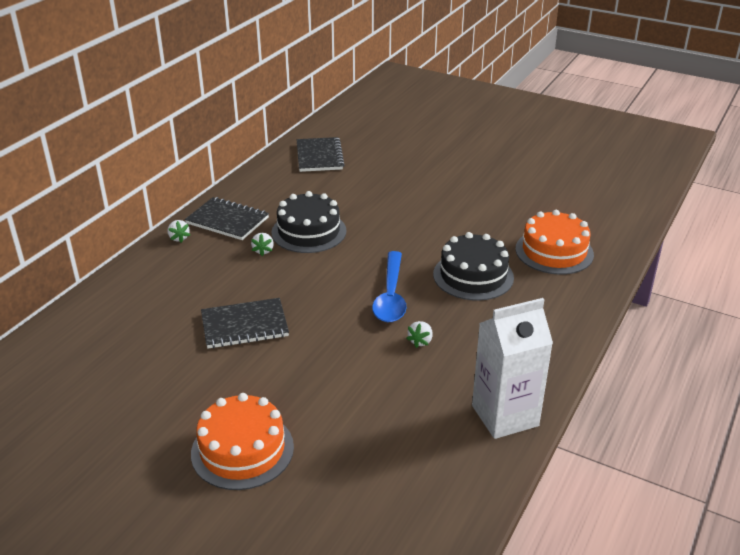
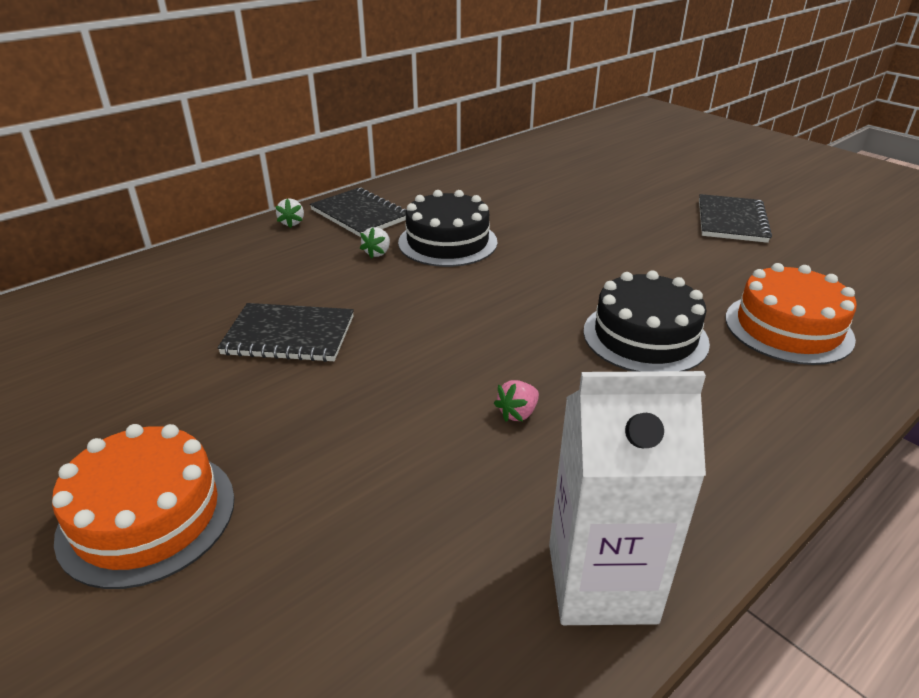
camera: 20 degrees right, 0 degrees up
black notebook [297,137,345,172] -> black notebook moved to [699,194,772,243]
blue spoon [372,251,407,322] -> none
white strawberry [406,321,432,348] -> pink strawberry [494,380,539,422]

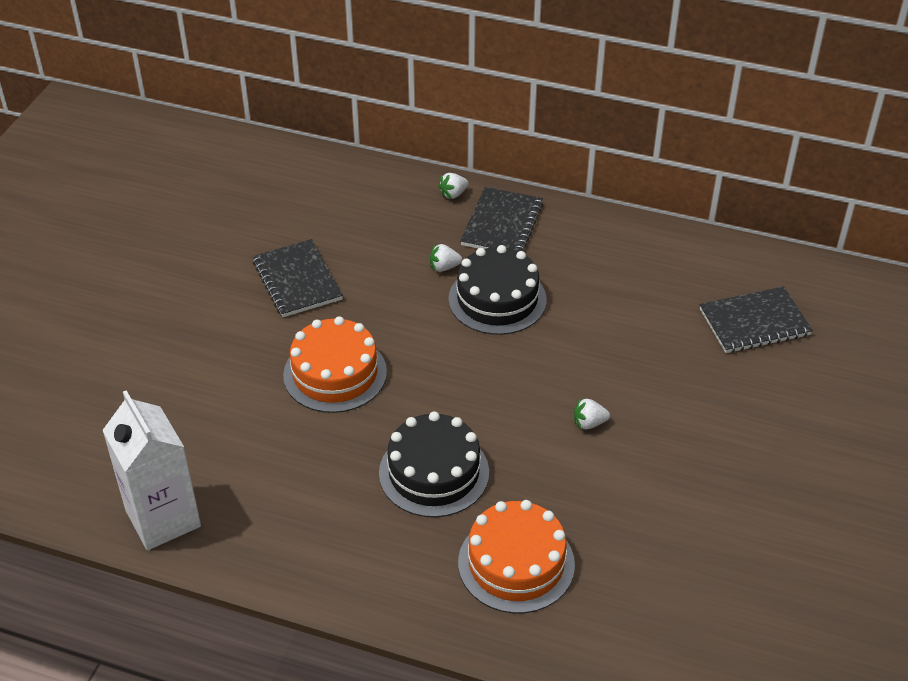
camera: 60 degrees right, 10 degrees up
orange cake [52,424,235,589] -> orange cake moved to [283,316,387,413]
pink strawberry [494,380,539,422] -> none
black notebook [699,194,772,243] -> black notebook moved to [700,286,813,353]
none -> white strawberry [574,397,610,429]

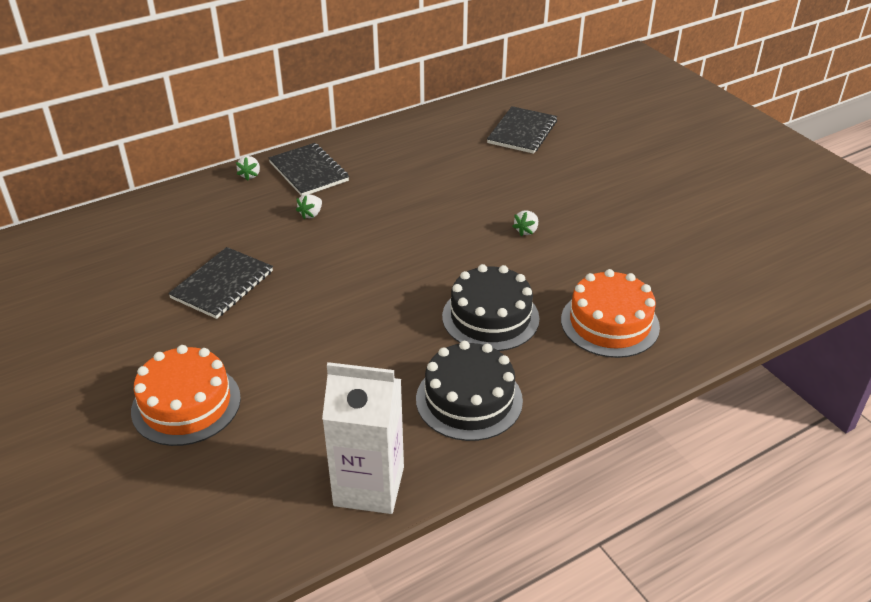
camera: 50 degrees left, 5 degrees down
black notebook [253,239,343,317] -> black notebook turned 75 degrees counterclockwise [168,247,273,319]
orange cake [283,316,387,413] -> orange cake moved to [131,345,241,446]
black cake [448,245,547,335] -> black cake moved to [416,341,523,441]

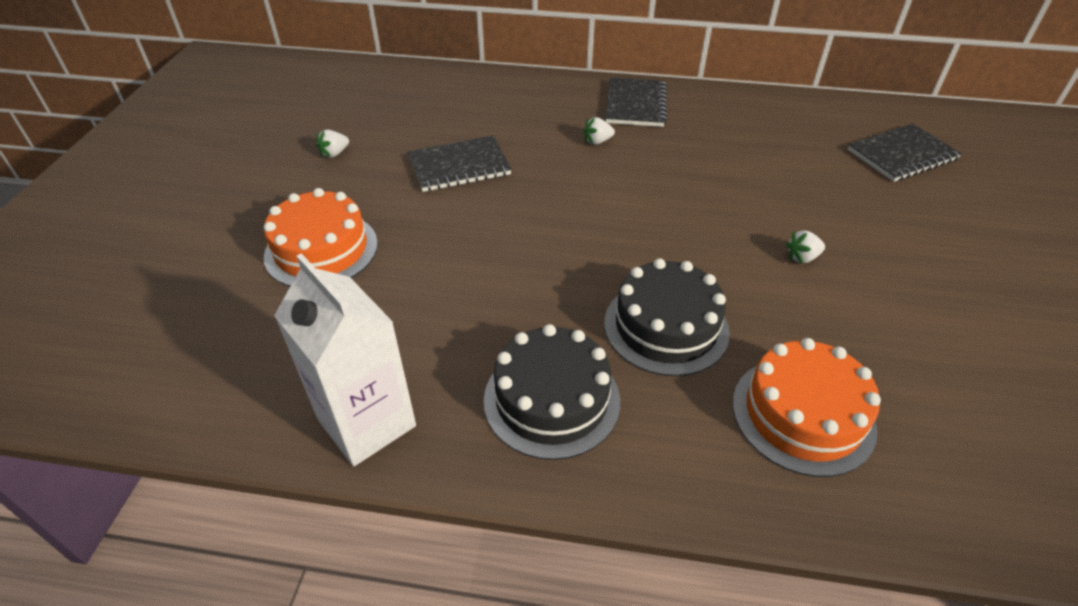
camera: 40 degrees right, 5 degrees up
white strawberry [236,156,260,181] -> white strawberry moved to [316,130,349,158]

